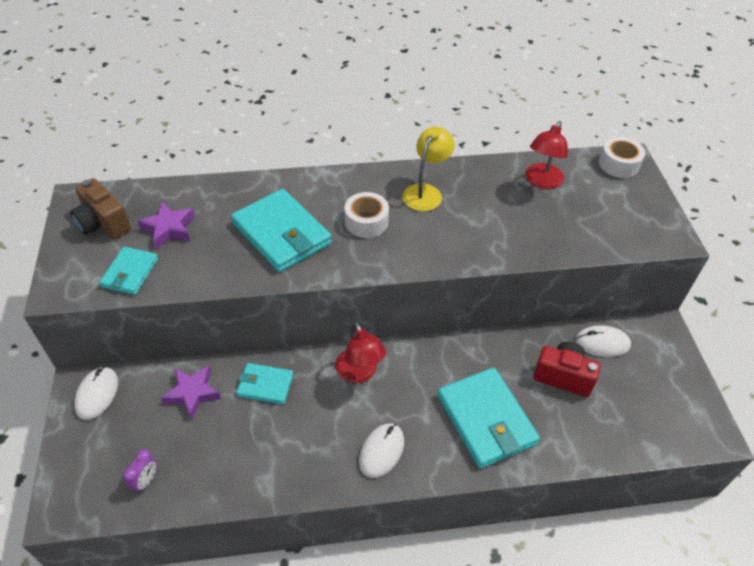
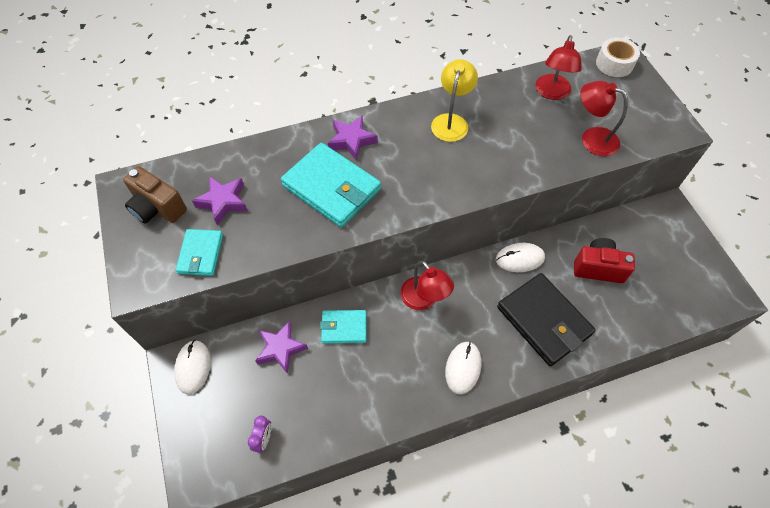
camera: 10 degrees left, 10 degrees up
white tape [345,192,389,238] -> none
turquoise wallet [437,368,540,469] -> black wallet [497,273,596,366]
white mouse [575,325,631,357] -> white mouse moved to [496,243,545,272]
none -> purple star [328,115,378,161]
none -> red lamp [580,81,628,156]

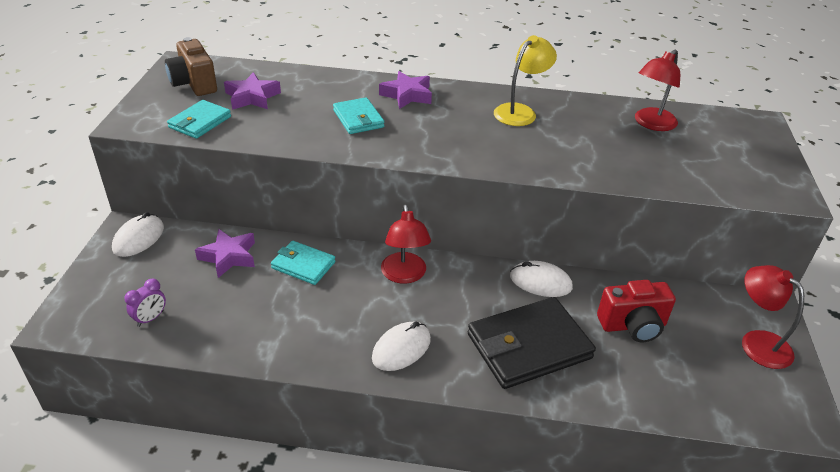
camera: 25 degrees right, 20 degrees down
turquoise wallet [281,143,381,227] -> turquoise wallet [333,97,384,134], size x0.56
black wallet [497,273,596,366] -> black wallet turned 75 degrees clockwise [468,297,596,389]
red camera [574,238,635,283] -> red camera turned 135 degrees clockwise [597,280,676,342]
red lamp [580,81,628,156] -> red lamp moved to [742,265,804,369]
white tape [596,37,640,77] -> none

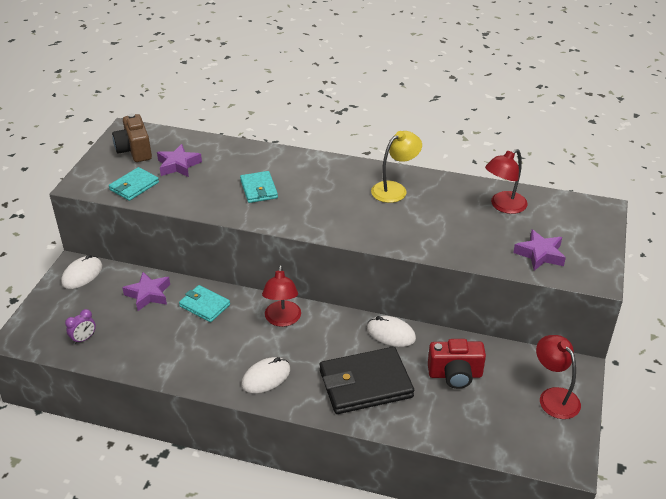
camera: 10 degrees right, 0 degrees up
purple star [379,71,432,109] -> purple star moved to [513,229,566,271]

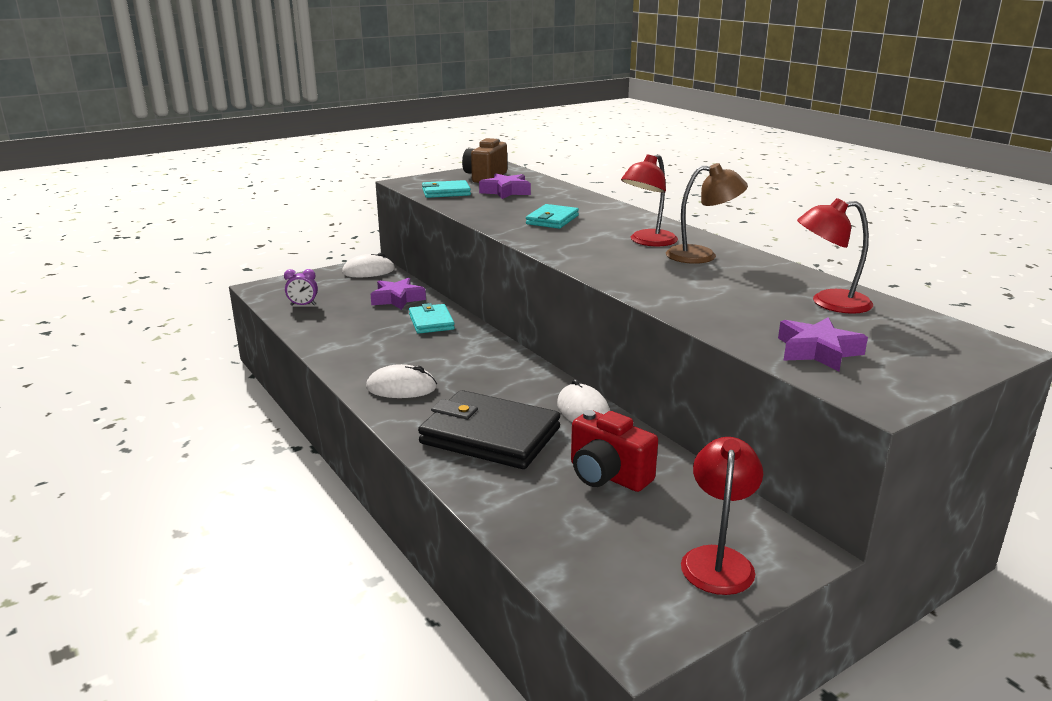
camera: 40 degrees right, 15 degrees down
red lamp [262,265,301,327] -> red lamp moved to [621,154,678,247]
yellow lamp [371,131,422,203] -> brown lamp [666,163,748,264]

